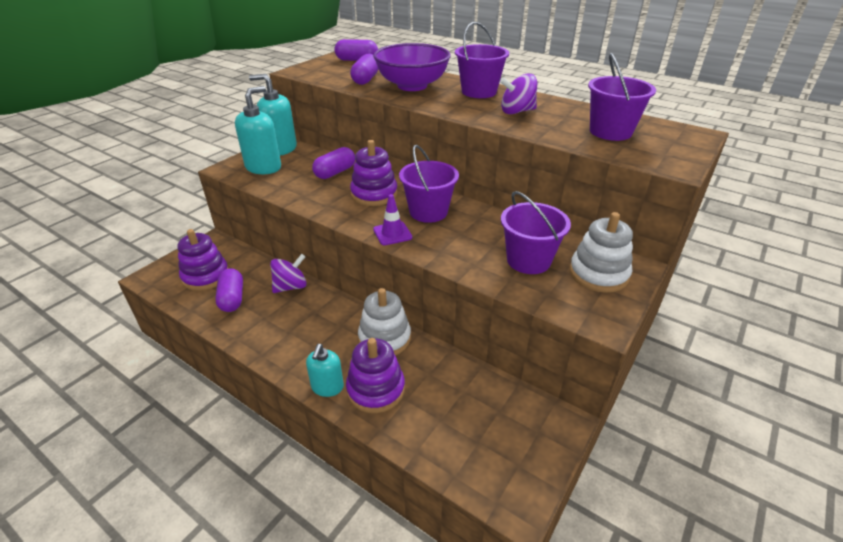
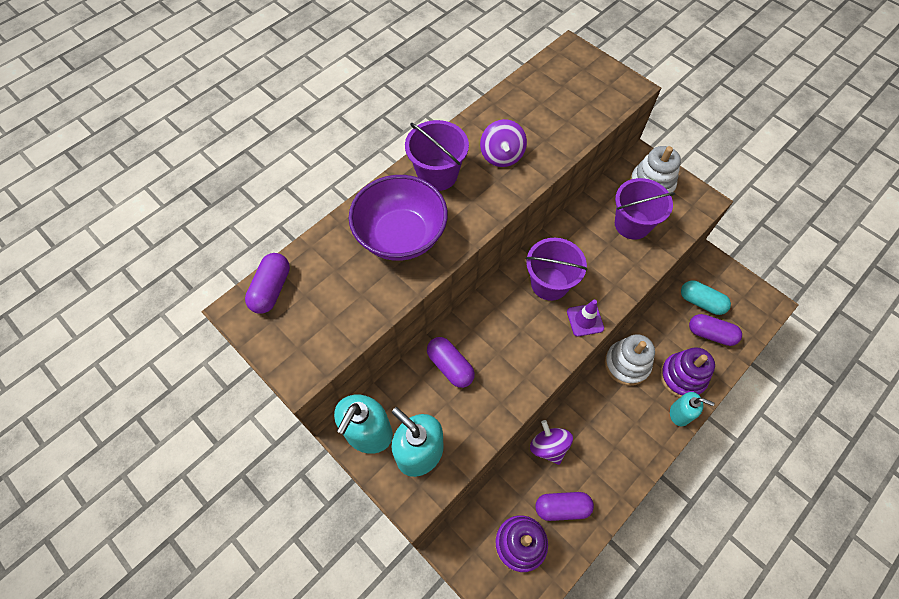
camera: 80 degrees left, 25 degrees up
purple capsule [350,54,379,85] -> purple capsule moved to [689,314,742,346]
purple stacking toy [350,140,398,206] -> none
purple bucket [588,53,656,141] -> none
none -> turquoise capsule [681,281,731,315]

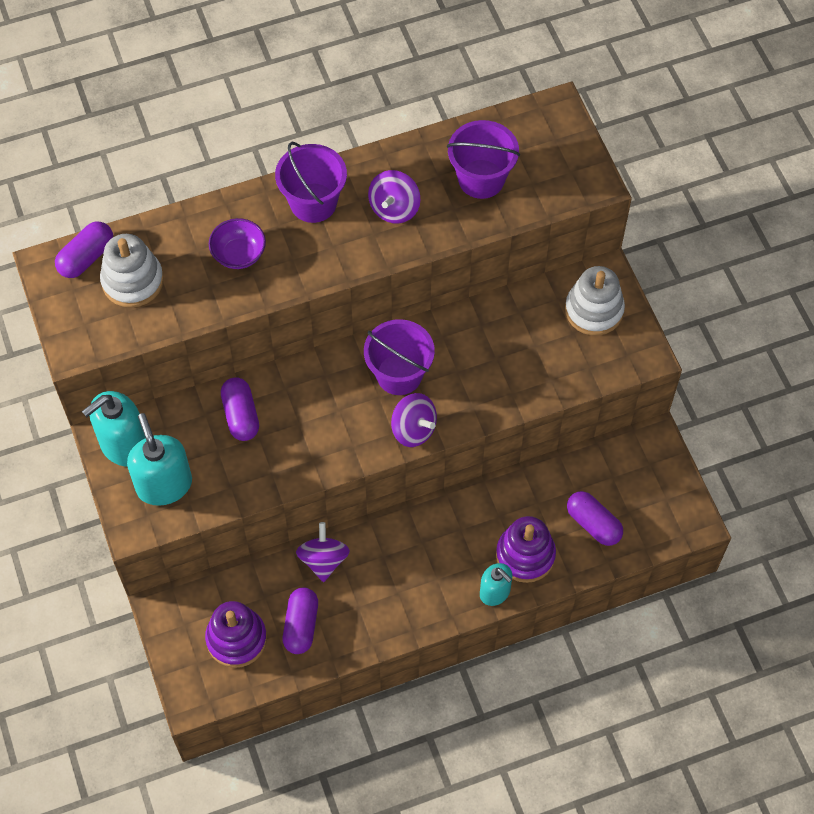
camera: 25 degrees right, 0 degrees up
purple bowl [349,175,448,261] -> purple bowl [209,218,266,269], size x0.54
purple capsule [535,492,594,521] -> purple capsule turned 75 degrees clockwise [283,587,318,654]
purple traffic cone [567,300,604,337] -> purple spinning top [391,393,437,447]
white stacking toy [604,334,655,386] -> white stacking toy moved to [100,234,164,308]
purple bucket [615,178,675,240] -> purple bucket moved to [447,120,520,199]
turquoise capsule [681,281,731,315] -> none

